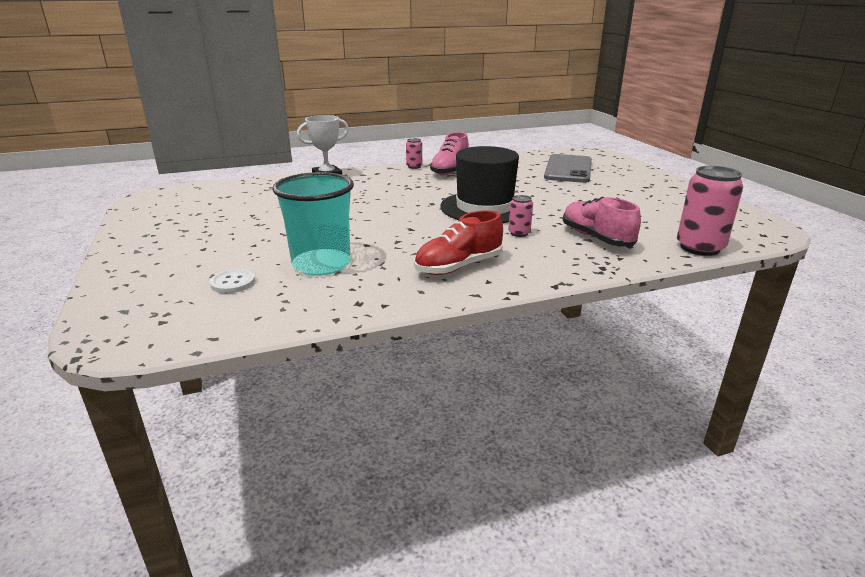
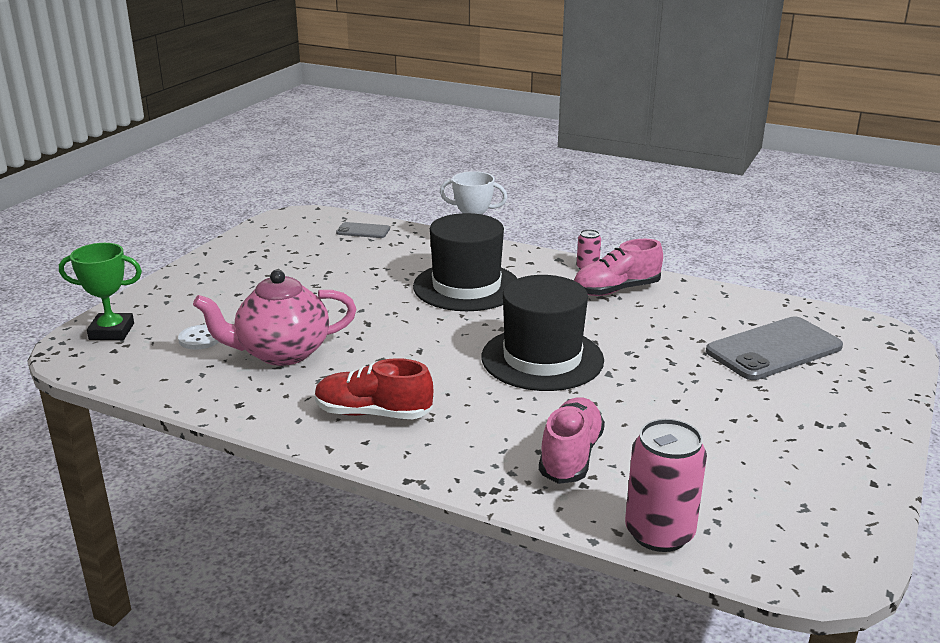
camera: 45 degrees right, 0 degrees up
turquoise cup [272,172,354,276] -> pink teapot [193,269,356,366]
pink can [509,195,533,237] -> none
none -> green trophy [59,243,142,340]
none -> grey phone [336,222,390,238]
none -> black hat [413,213,518,311]

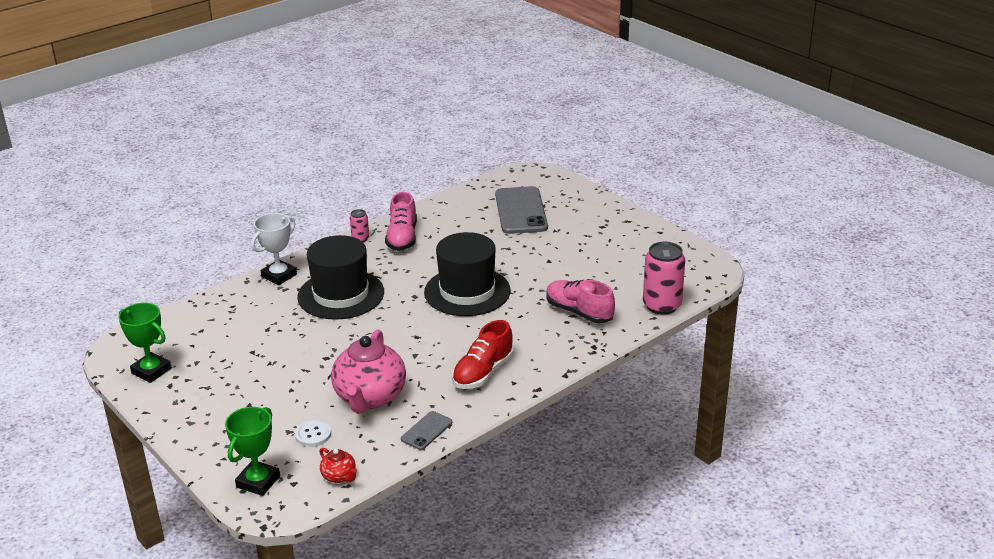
camera: 65 degrees left, 5 degrees up
grey phone [336,222,390,238] -> grey phone moved to [401,411,452,450]
none -> green trophy [118,303,172,383]
none -> red teapot [320,448,357,483]

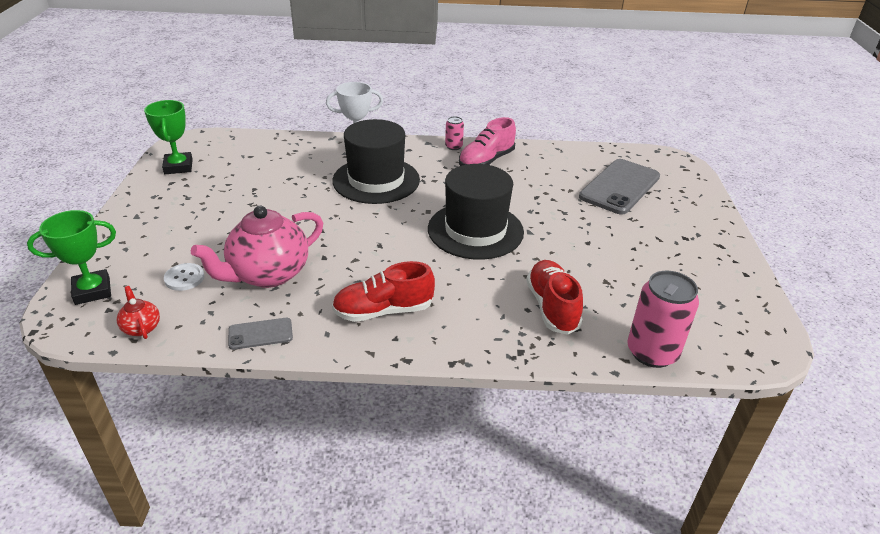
camera: 40 degrees right, 5 degrees up
red teapot [320,448,357,483] -> red teapot turned 150 degrees clockwise [117,286,160,339]
pink shoe [546,280,615,323] -> red shoe [526,260,583,335]

